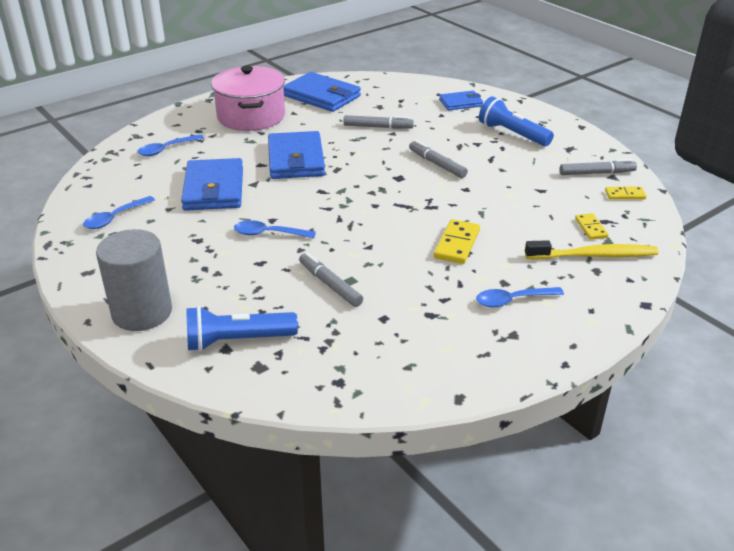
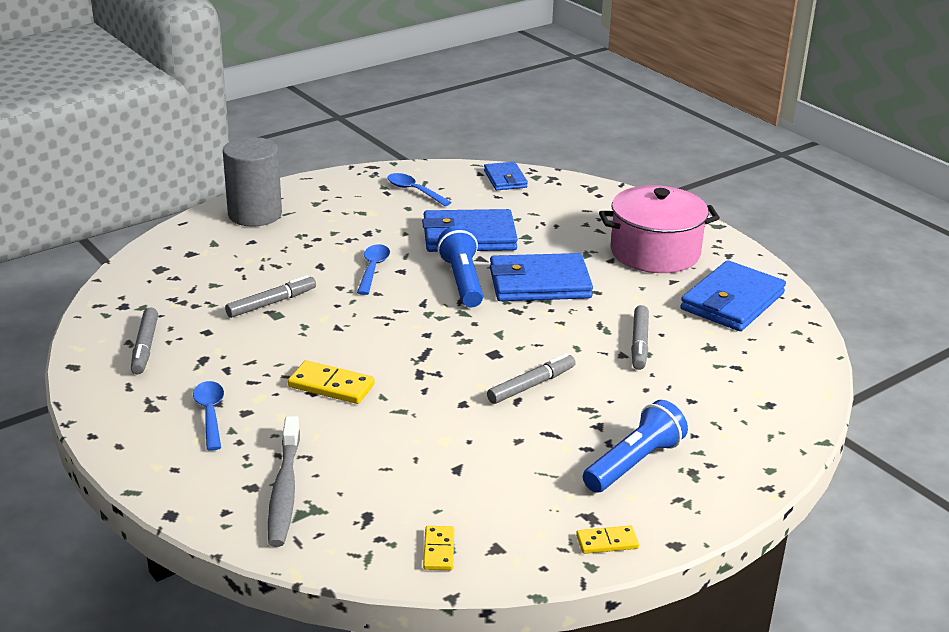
camera: 90 degrees right, 5 degrees down
blue spoon [137,134,204,156] -> none
blue flashlight [186,306,298,351] -> blue flashlight moved to [437,226,483,307]
blue wallet [439,91,483,110] -> blue wallet moved to [484,162,528,190]
yellow toothbrush [525,240,659,259] -> grey toothbrush [268,416,300,547]
grey marker [560,159,637,175] -> grey marker moved to [131,308,158,374]
yellow domino [575,213,608,240] -> yellow domino moved to [576,525,639,554]

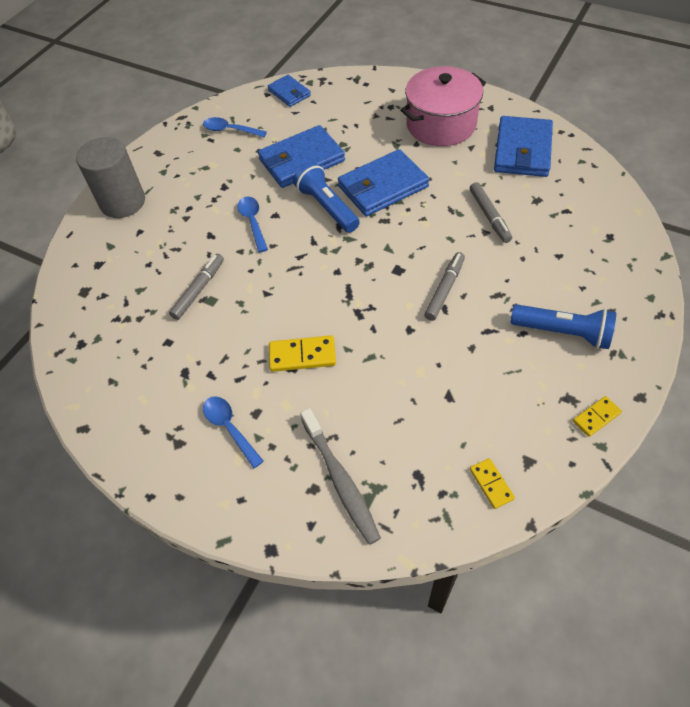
camera: 20 degrees left, 25 degrees up
grey marker [131,308,158,374] -> none
blue flashlight [583,400,688,493] -> blue flashlight turned 90 degrees clockwise [510,304,616,349]

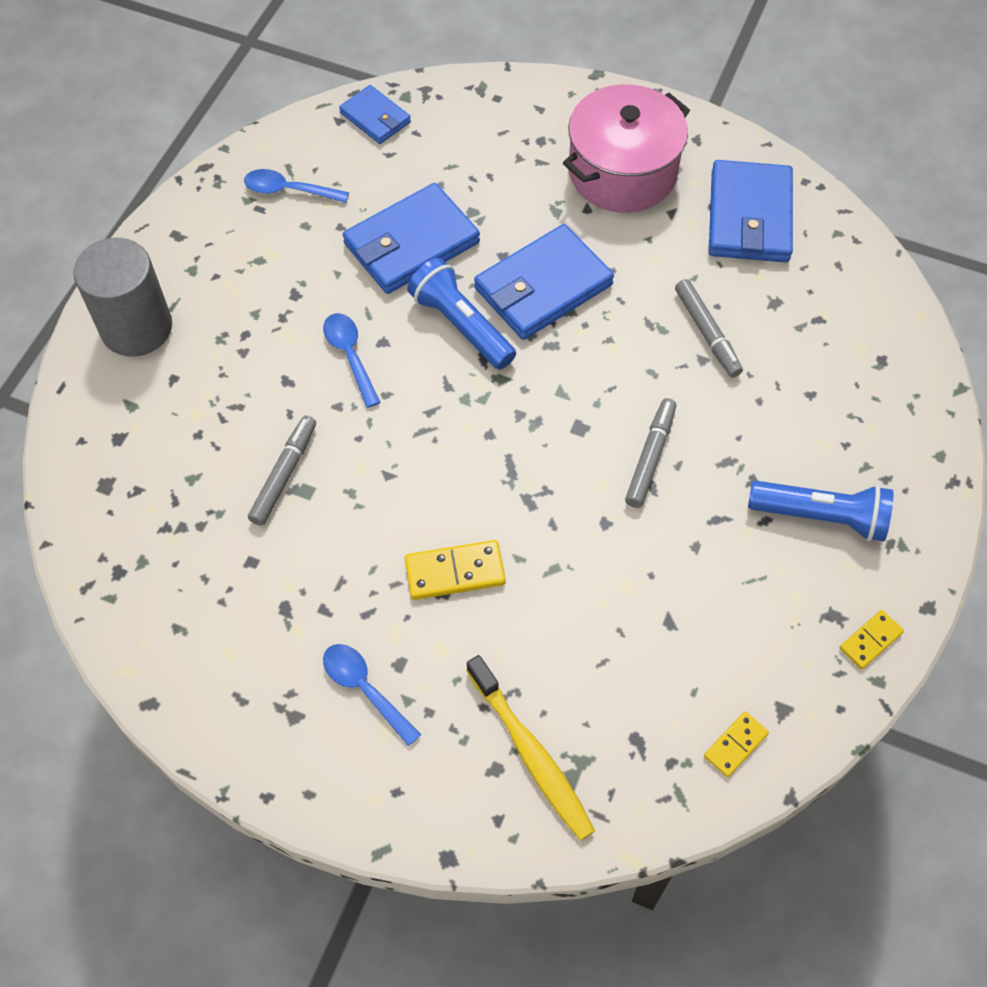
camera: 10 degrees left, 5 degrees up
grey toothbrush [300,408,381,545] -> yellow toothbrush [466,655,595,841]
yellow domino [470,458,515,509] -> yellow domino turned 75 degrees clockwise [704,711,769,777]

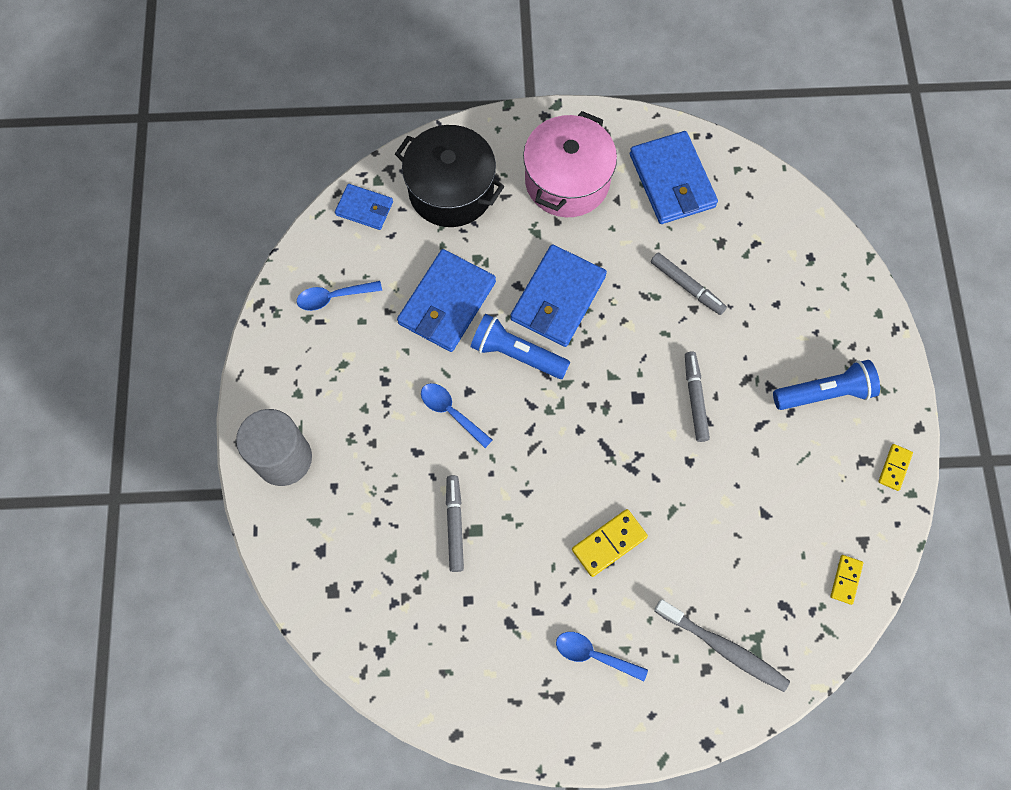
camera: 25 degrees left, 10 degrees up
yellow toothbrush [466,655,595,841] -> grey toothbrush [654,599,790,692]
none -> black pot [395,125,505,227]

